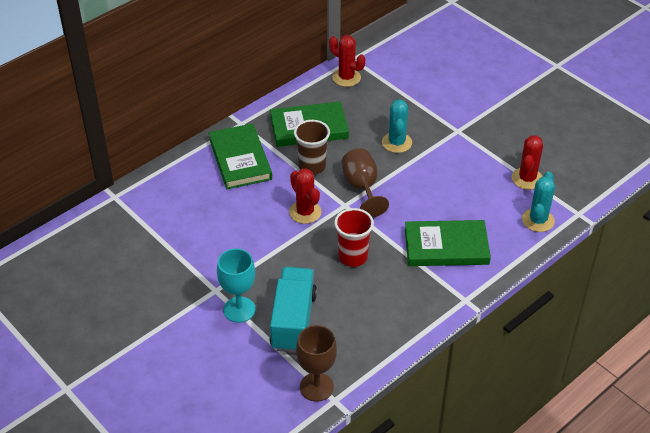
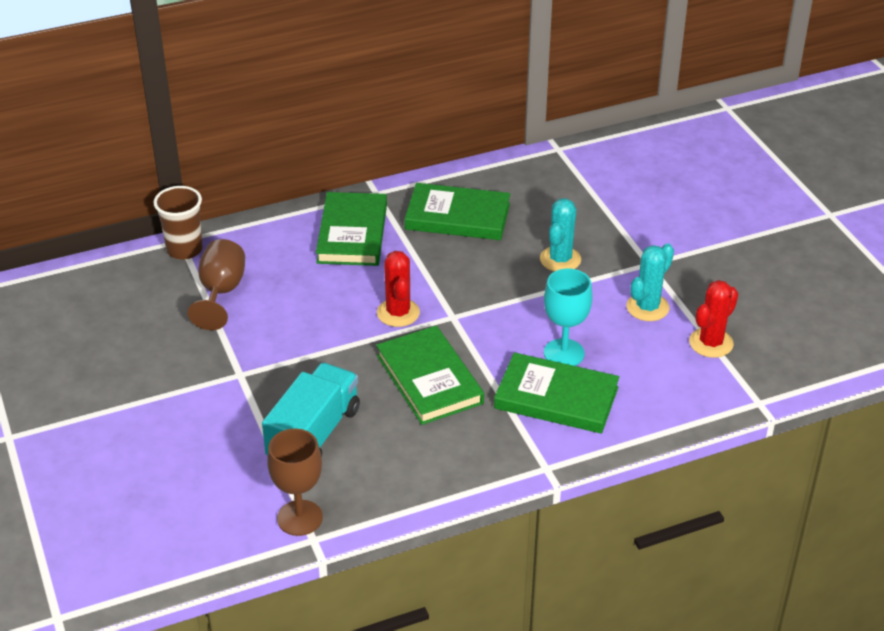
camera: 20 degrees right, 5 degrees down
turquoise goblet [217,248,256,323] -> turquoise goblet moved to [544,268,593,366]
brown cup [294,120,330,175] -> brown cup moved to [154,186,203,260]
red cactus [329,35,365,87] -> none
red cup [334,208,374,267] -> green book [376,326,484,425]
brown goblet [342,148,389,218] -> brown goblet moved to [188,239,245,330]
turquoise cactus [522,171,555,232] -> turquoise cactus moved to [626,243,674,321]

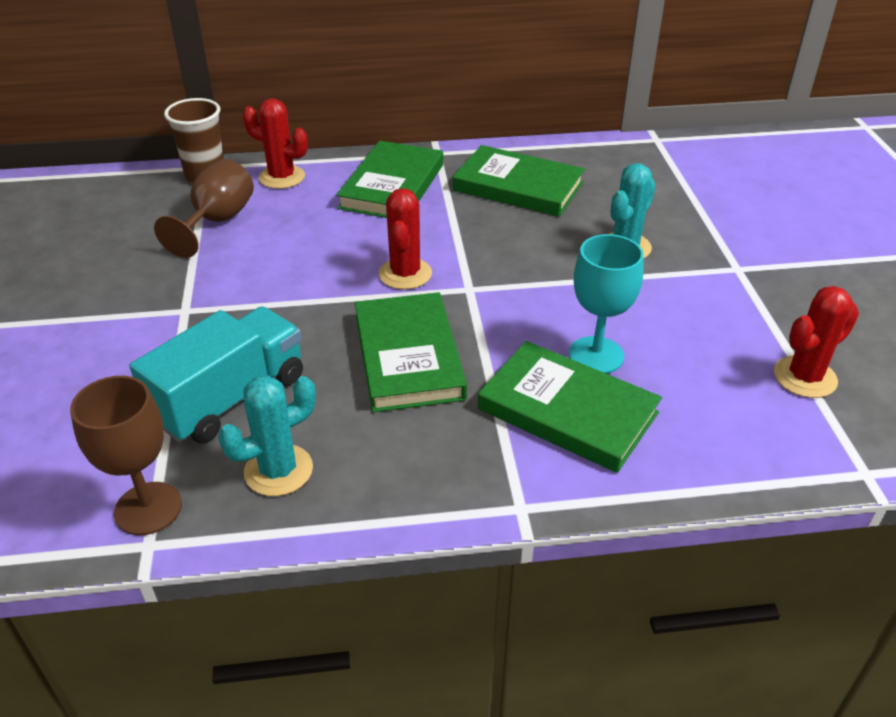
camera: 15 degrees right, 0 degrees up
turquoise cactus [626,243,674,321] -> turquoise cactus moved to [218,375,316,496]
none -> red cactus [243,98,308,189]

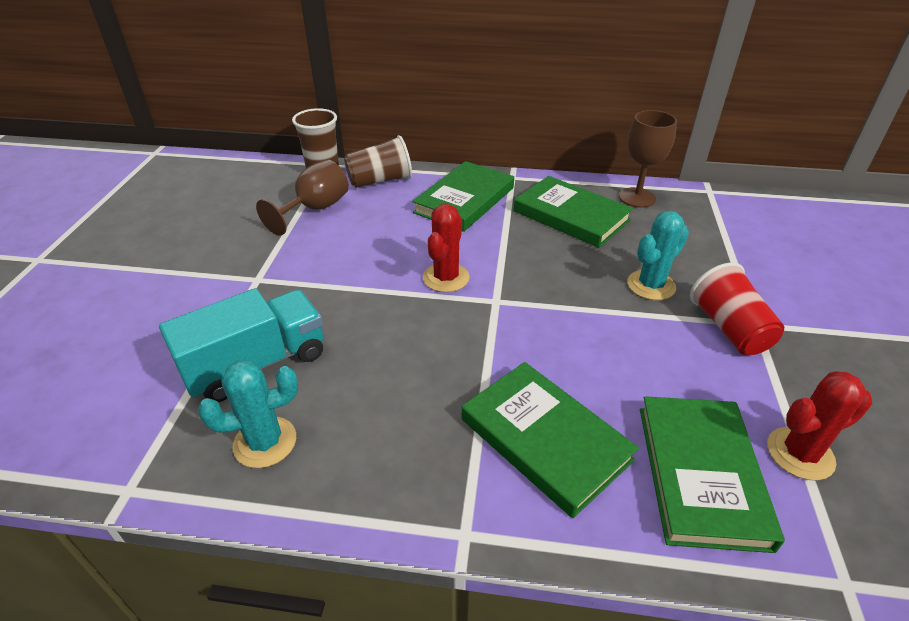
camera: 15 degrees right, 0 degrees up
brown goblet [70,376,182,535] -> brown goblet moved to [619,110,677,208]
red cactus [243,98,308,189] -> brown cup [344,135,412,188]
green book [355,292,467,412] -> green book moved to [640,396,785,553]
turquoise goblet [569,234,644,374] -> none
none -> red cup [690,263,784,355]

